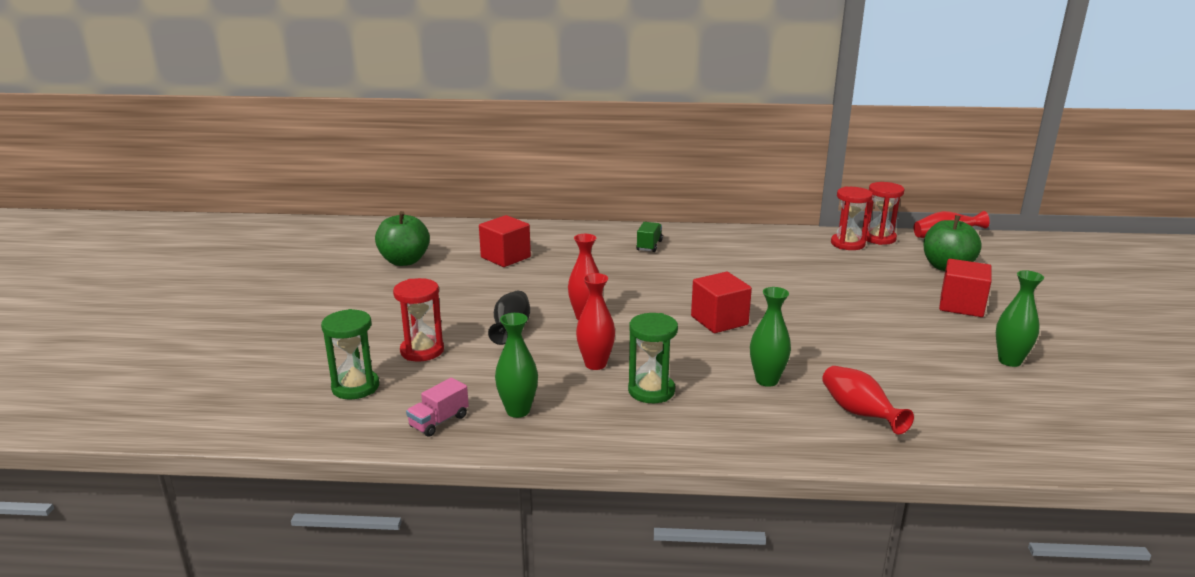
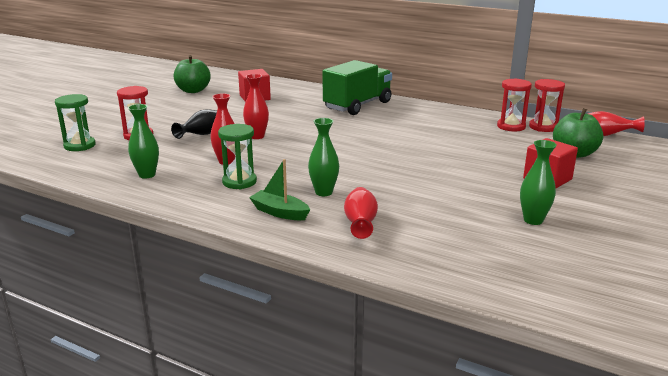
camera: 25 degrees right, 0 degrees up
pink truck [406,378,469,437] -> none
green truck [636,222,663,252] -> green truck [322,60,392,115], size x2.40
red cube [691,272,752,333] -> none
none -> green boat [249,159,310,220]

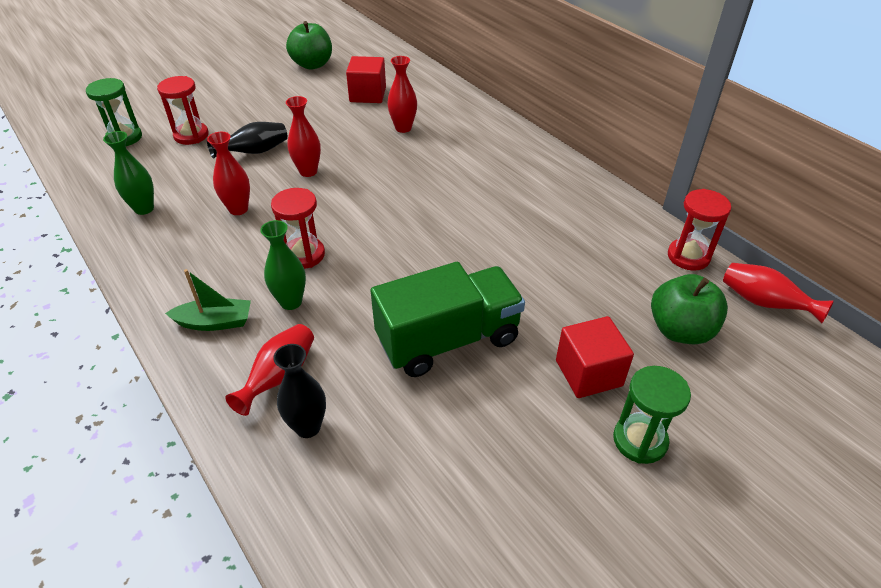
camera: 25 degrees right, 20 degrees up
green hourglass [218,124,257,189] -> green hourglass moved to [613,366,691,464]
green boat [249,159,310,220] -> green boat turned 120 degrees clockwise [165,269,251,331]
green truck [322,60,392,115] -> green truck moved to [371,262,525,377]
red hourglass [497,78,532,131] -> red hourglass moved to [271,188,325,269]
green vase [520,140,557,225] -> none
none -> black vase [273,344,326,438]
none -> red vase [387,56,417,133]

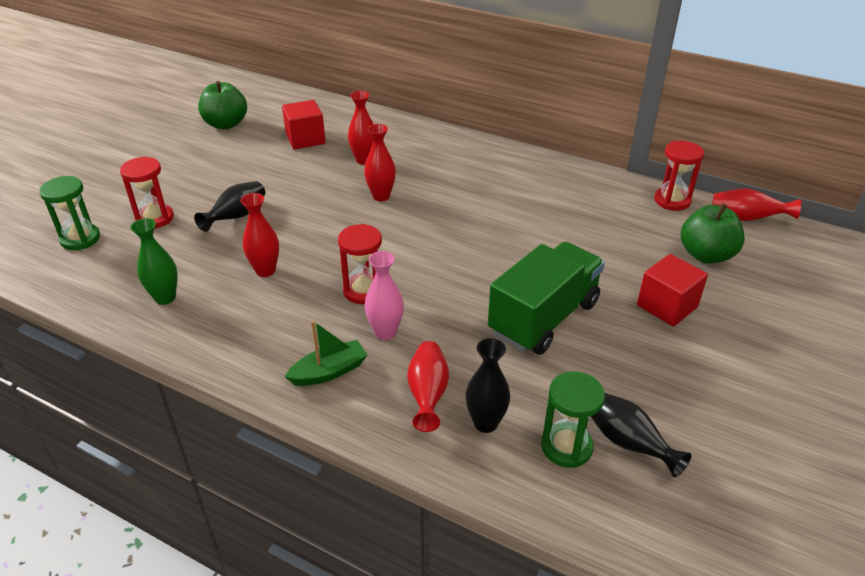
camera: 25 degrees left, 5 degrees down
green vase [260,220,306,310] -> pink vase [365,251,404,340]
red vase [286,96,321,177] -> red vase moved to [364,124,396,201]
green hourglass [613,366,691,464] -> green hourglass moved to [541,371,605,468]
none -> black vase [590,393,691,477]

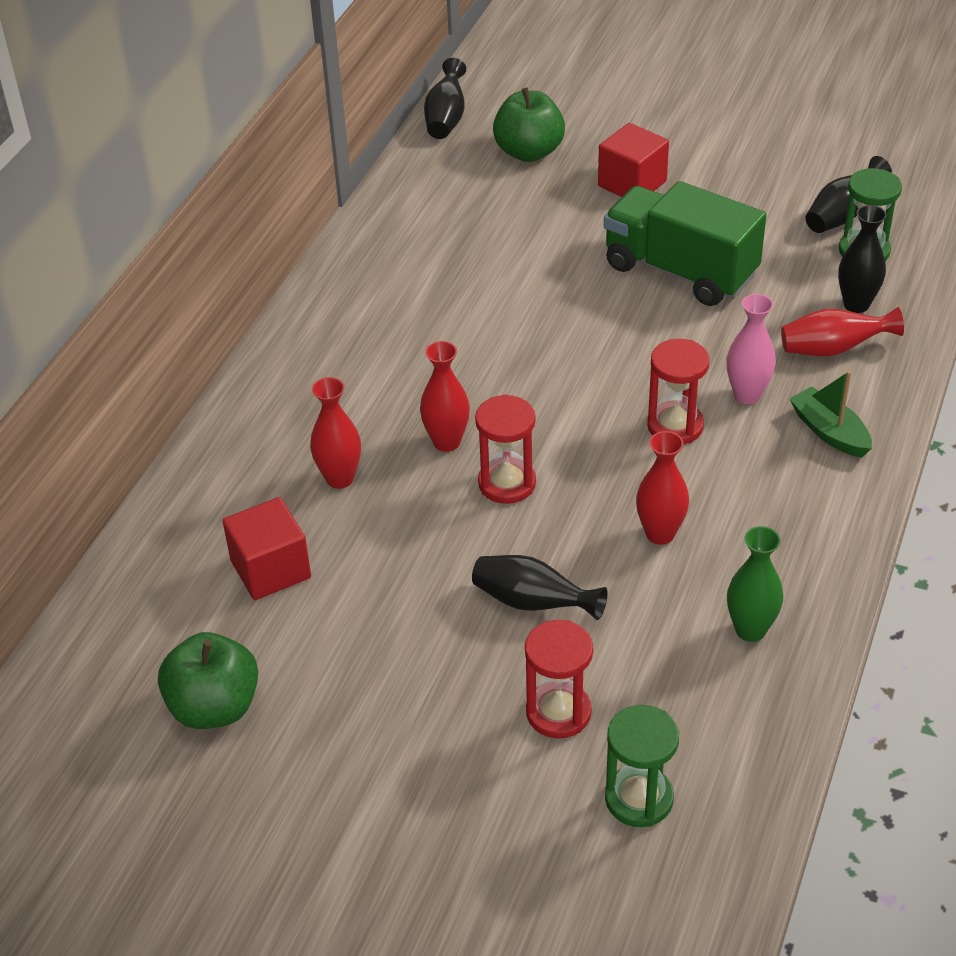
camera: 95 degrees left, 5 degrees up
red hourglass [654,141,704,211] -> red hourglass moved to [475,394,536,504]
red vase [712,189,801,221] -> black vase [424,58,466,139]

